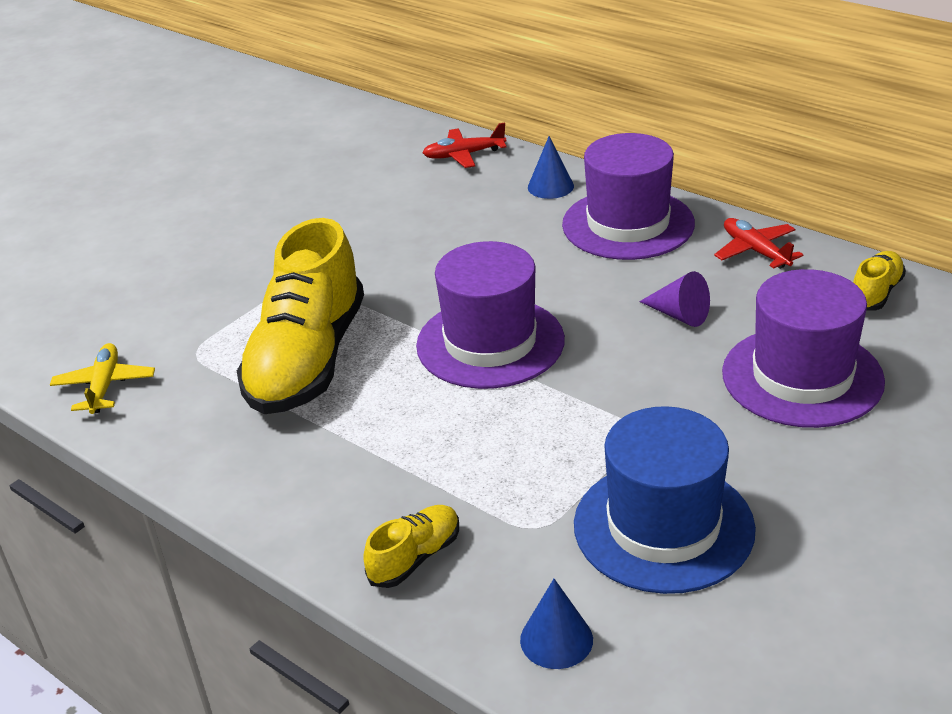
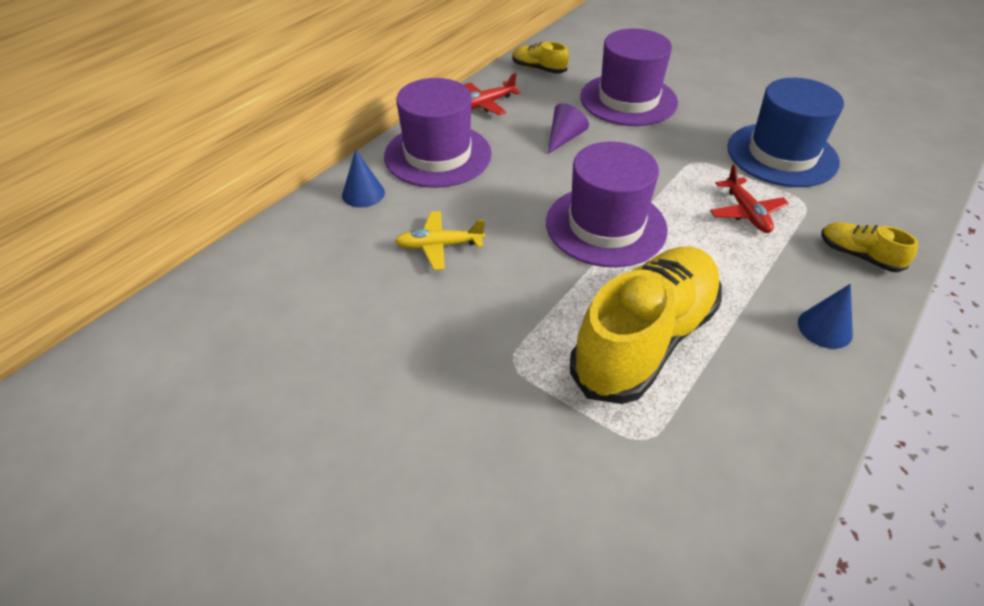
camera: 95 degrees left, 10 degrees up
yellow plane [50,343,155,414] -> yellow plane moved to [395,211,485,270]
yellow shoe [237,218,364,414] -> yellow shoe turned 60 degrees counterclockwise [570,247,722,404]
red plane [423,123,507,168] -> red plane moved to [710,164,789,233]
blue cone [520,579,593,669] -> blue cone moved to [798,284,853,349]

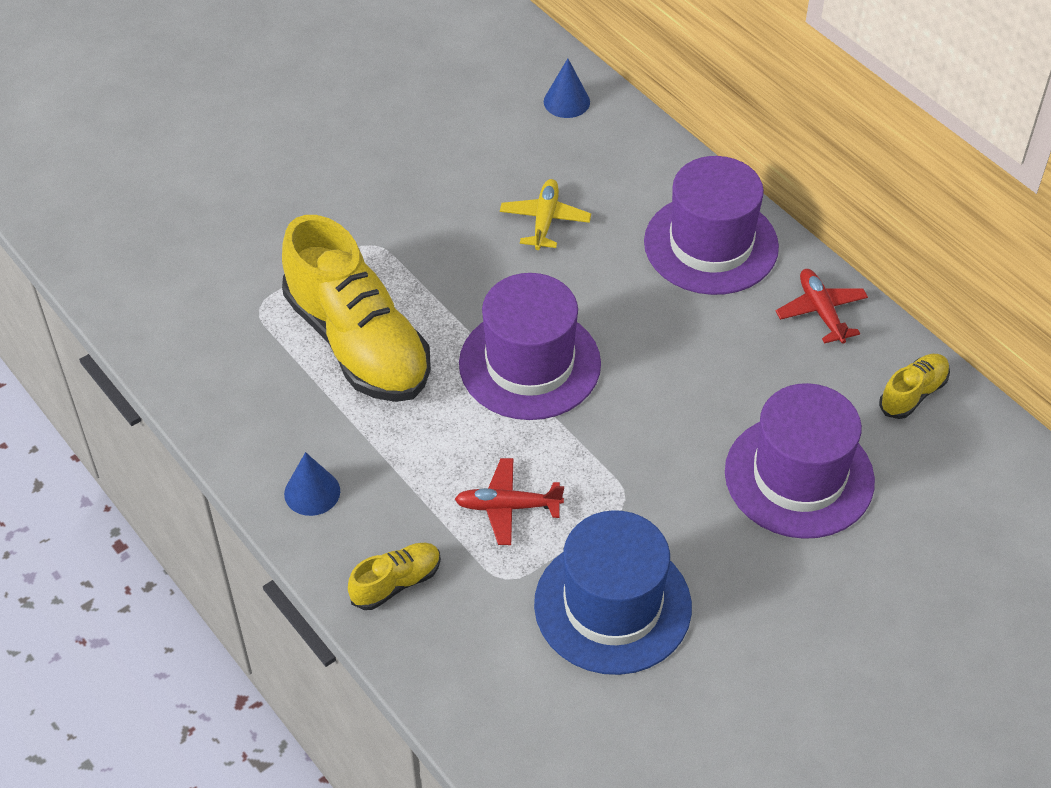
camera: 105 degrees right, 5 degrees up
blue cone [342,150,385,208] -> blue cone moved to [544,59,590,118]
purple cone [548,103,589,154] -> none

